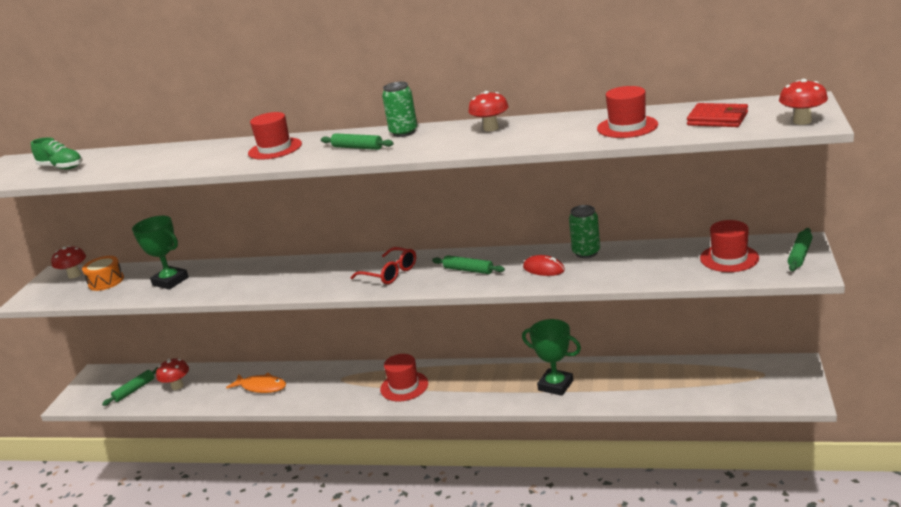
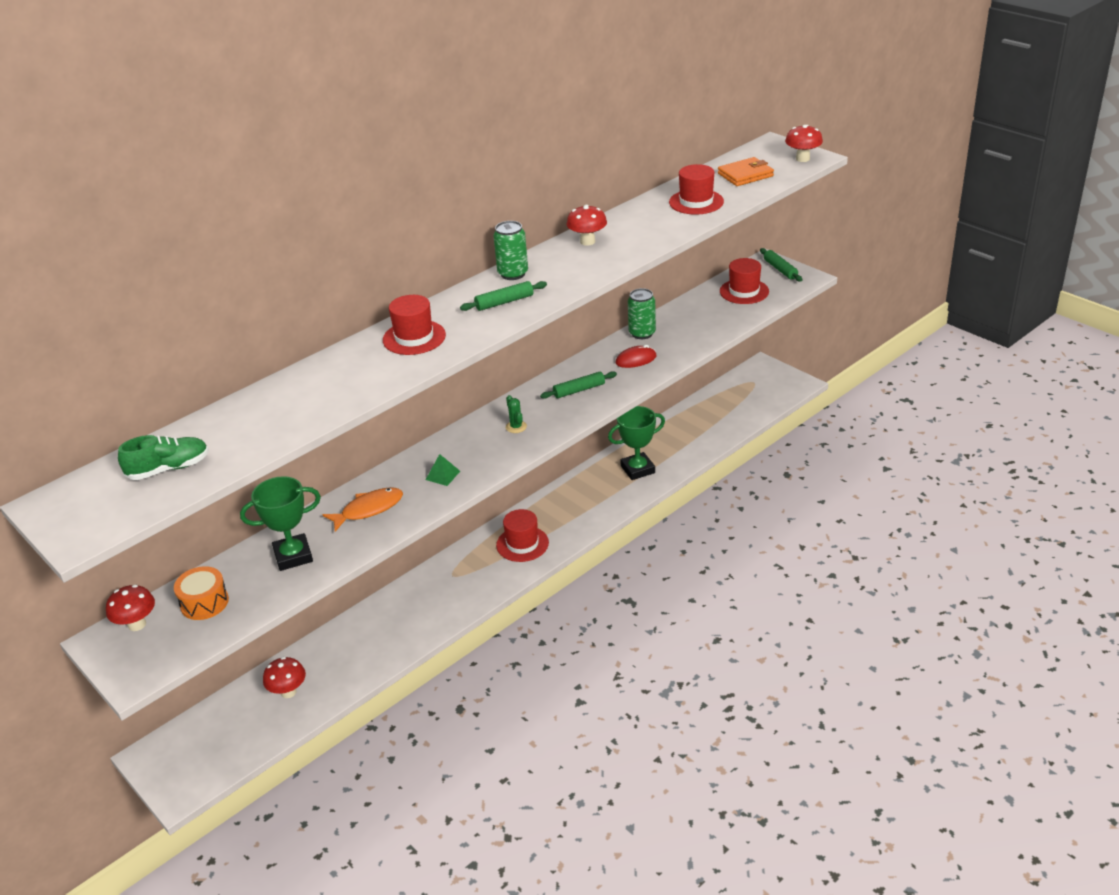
camera: 55 degrees left, 10 degrees up
green rolling pin [102,367,158,406] -> none
orange fish [226,373,286,393] -> orange fish moved to [322,487,403,532]
red glasses [350,247,416,284] -> green cactus [506,395,527,433]
red wallet [687,103,748,127] -> orange wallet [718,157,774,186]
none -> green pyramid [426,454,460,486]

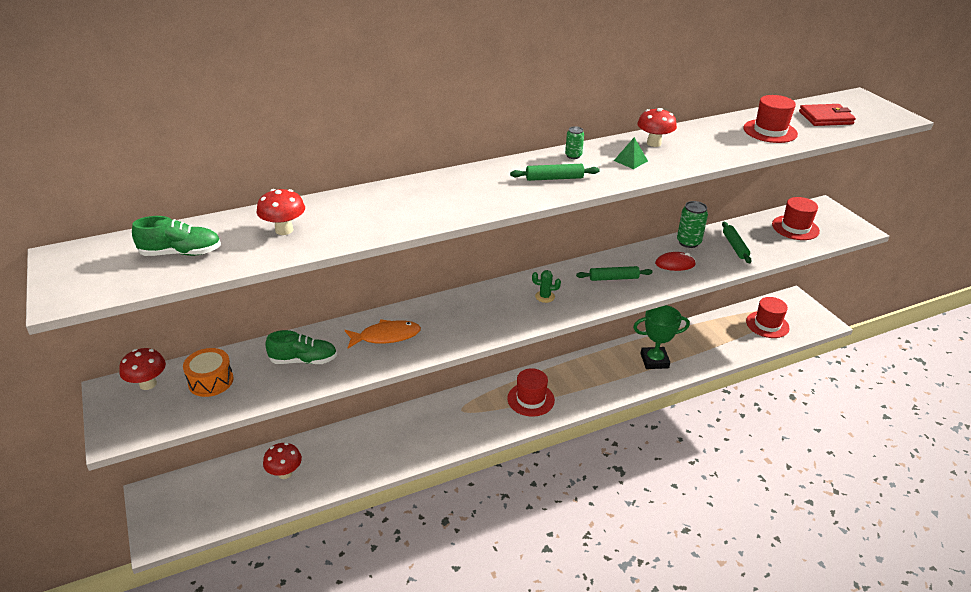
camera: 15 degrees right, 0 degrees up
green trophy [240,476,321,571] -> green shoe [265,330,337,364]
red hat [383,295,446,355] -> red hat moved to [746,297,790,338]
green pyramid [426,454,460,486] -> green pyramid moved to [614,137,648,169]
green can [494,221,528,280] -> green can [565,126,584,159], size x0.58
green cactus [506,395,527,433] -> green cactus turned 75 degrees counterclockwise [532,270,561,303]
orange wallet [718,157,774,186] -> red wallet [799,104,856,126]
green rolling pin [760,248,802,282] -> green rolling pin moved to [722,222,752,263]
red mushroom [785,125,823,162] -> red mushroom moved to [257,189,305,235]

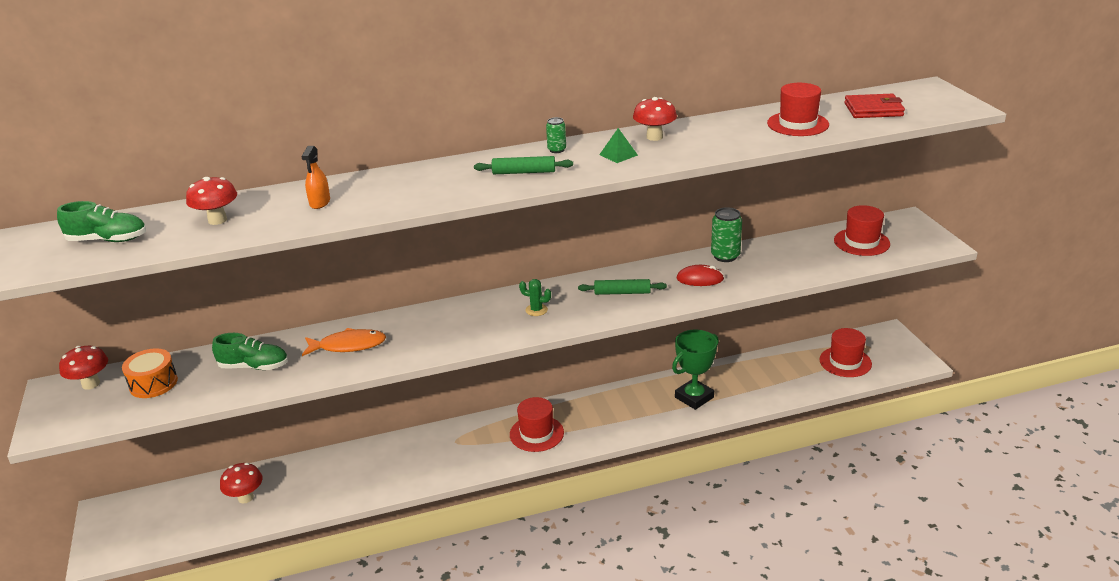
camera: 10 degrees right, 5 degrees down
green trophy [633,305,690,369] -> green trophy turned 45 degrees counterclockwise [672,330,719,410]
green rolling pin [722,222,752,263] -> none
none -> orange spray bottle [301,146,330,209]

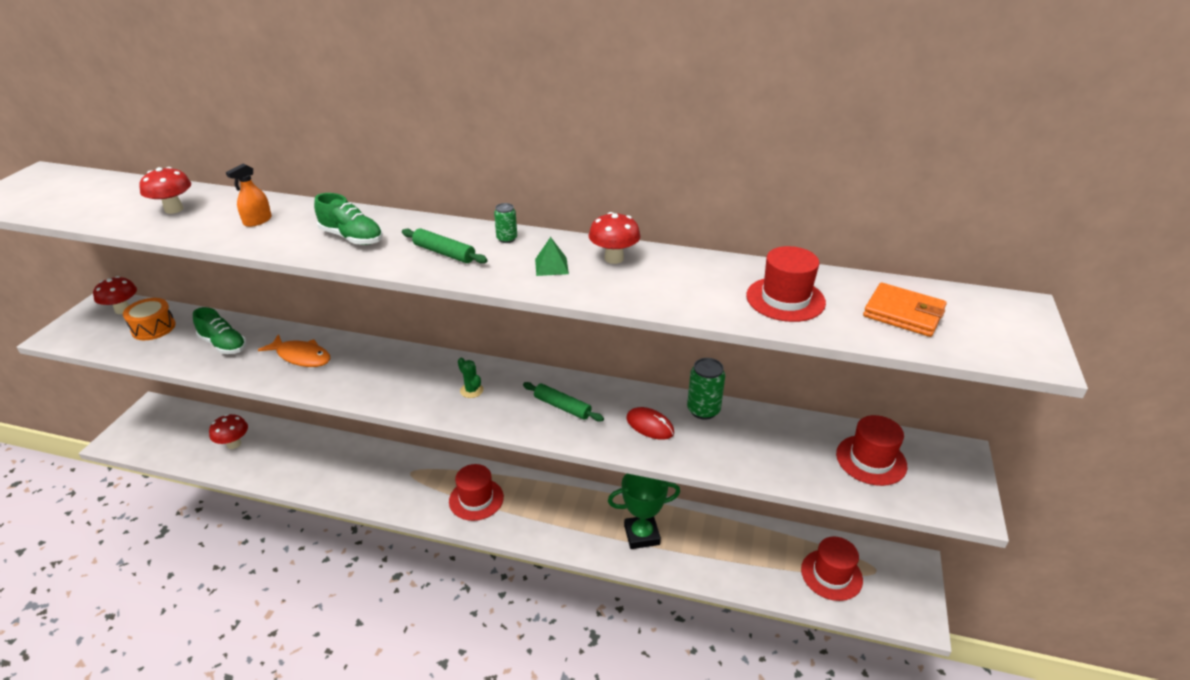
camera: 30 degrees right, 5 degrees up
green shoe [57,201,146,242] -> green shoe moved to [314,193,383,245]
red wallet [844,94,905,118] -> orange wallet [863,283,947,337]

